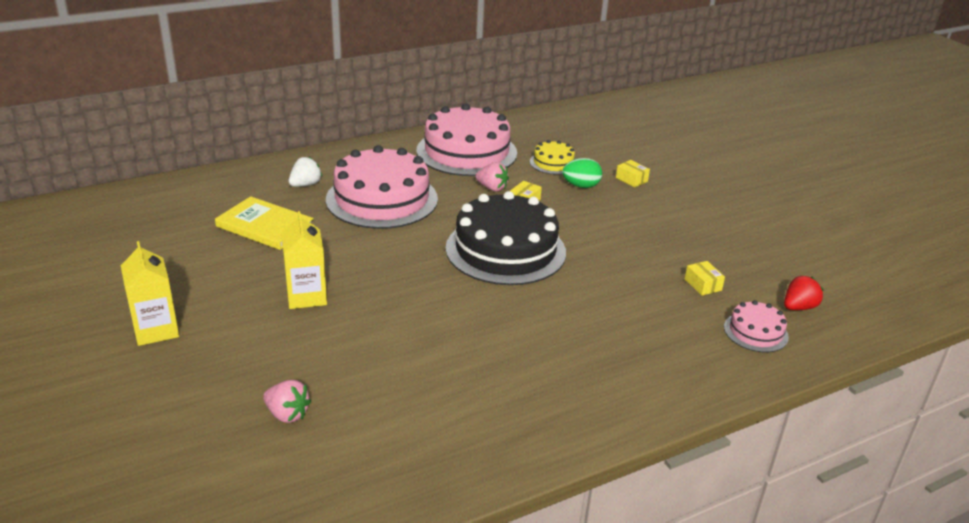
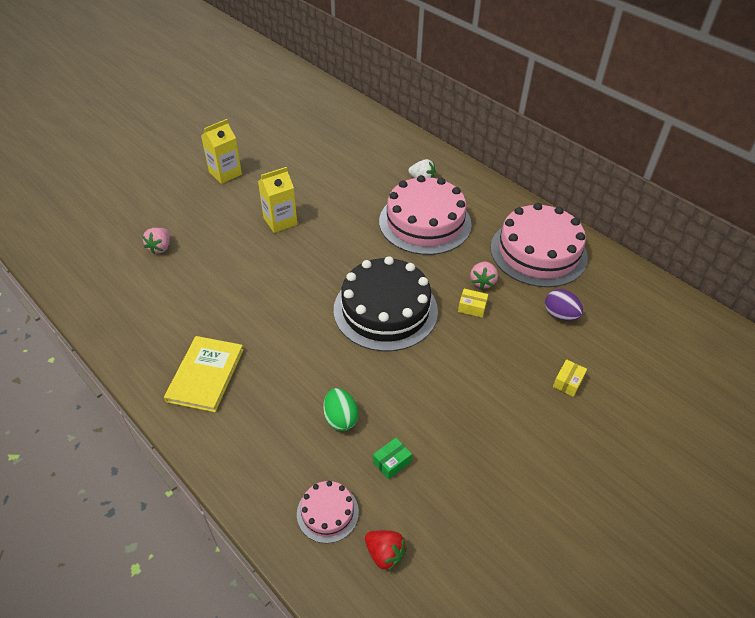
camera: 75 degrees right, 15 degrees up
yellow book [215,196,314,250] -> yellow book moved to [164,336,244,412]
yellow cake [530,140,575,175] -> purple egg [545,289,583,321]
green egg [562,158,602,188] -> green egg moved to [323,388,358,431]
yellow box [685,261,725,296] -> green box [373,438,412,479]

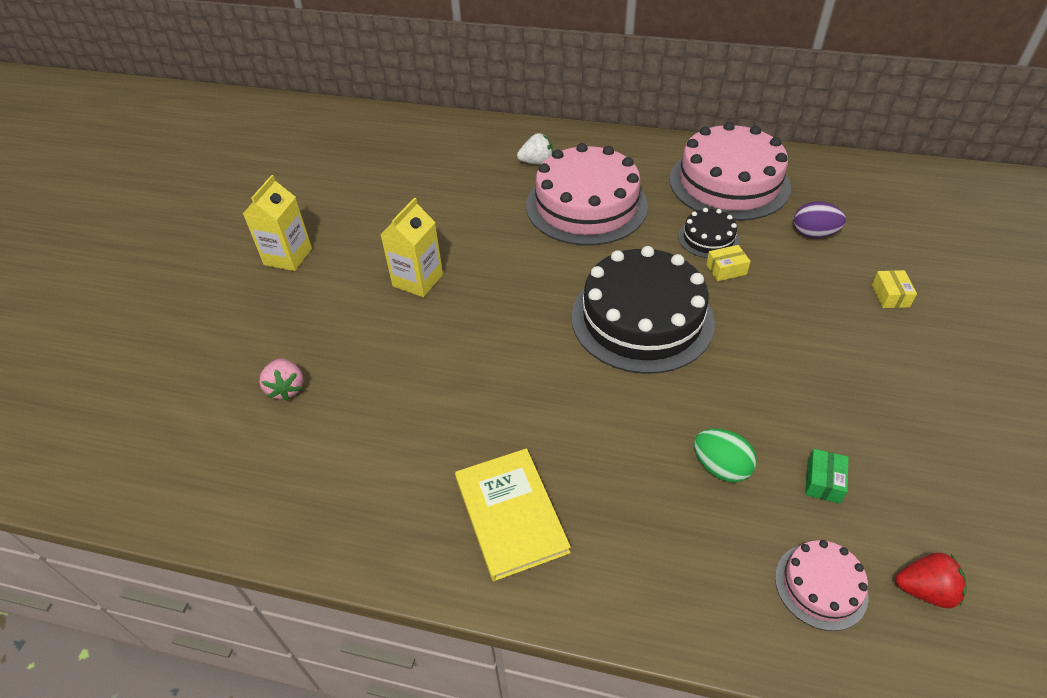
camera: 30 degrees left, 0 degrees up
pink strawberry [470,262,498,289] -> black cake [678,208,740,258]

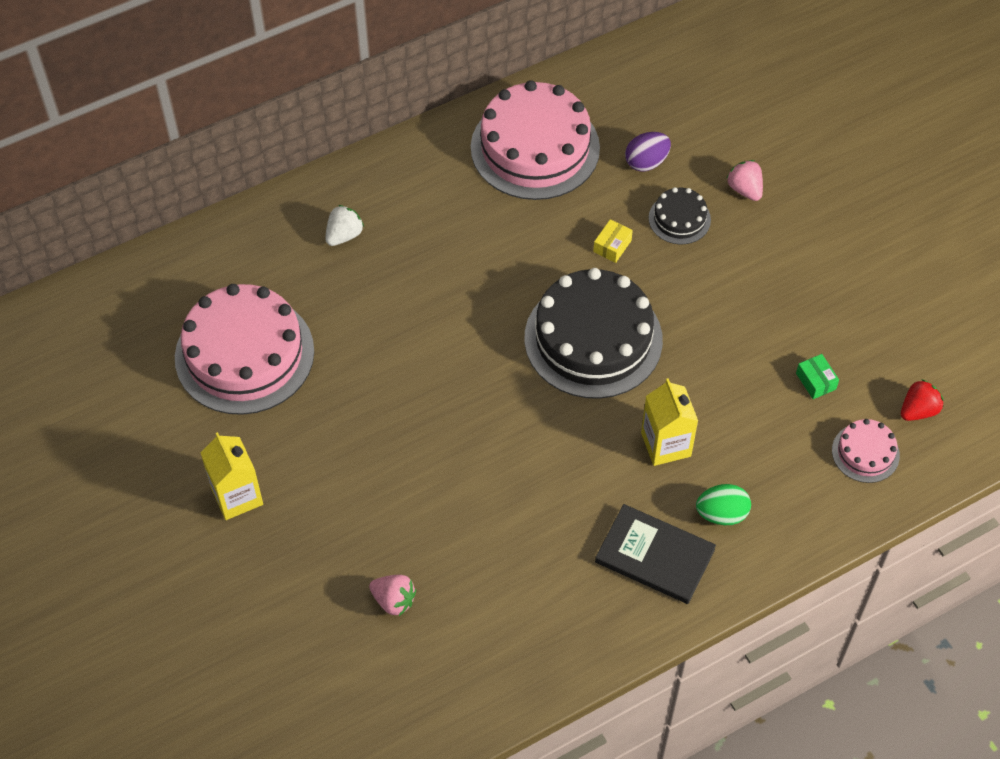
camera: 45 degrees left, 10 degrees up
yellow carton [380,198,443,297] -> yellow carton moved to [641,378,698,466]
yellow book [455,448,571,581] -> black book [595,504,716,604]
pink cake [526,143,648,246] -> pink cake moved to [175,284,314,415]
black cake [678,208,740,258] -> black cake moved to [649,187,711,244]
green egg [694,428,757,482] -> green egg moved to [696,484,751,525]
yellow box [872,270,917,308] -> pink strawberry [726,160,763,201]

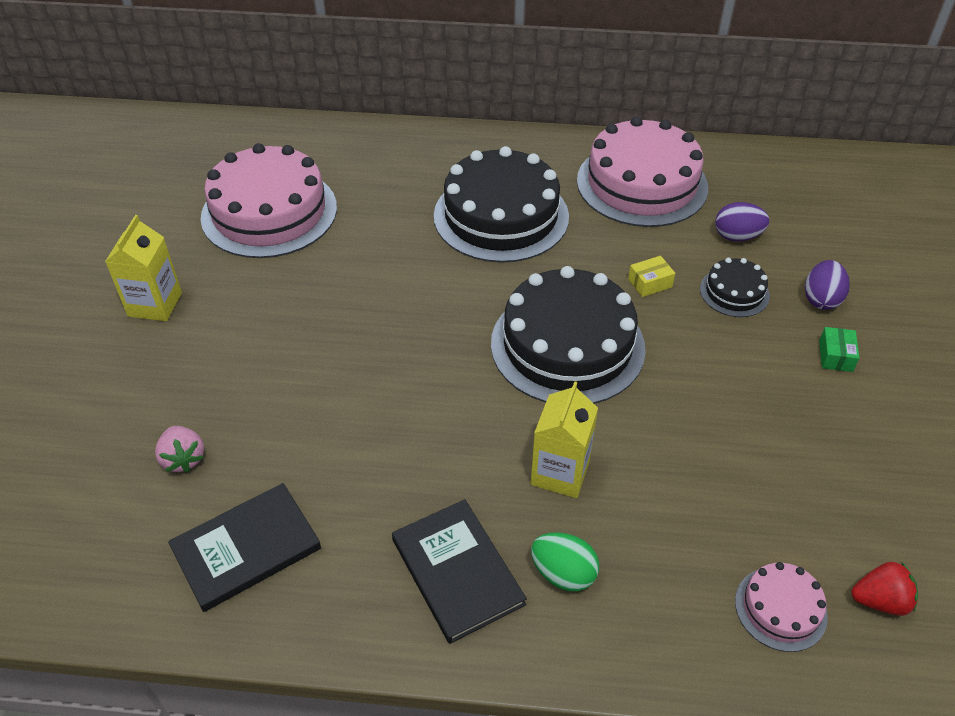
camera: 35 degrees right, 10 degrees down
white strawberry [325,205,364,246] -> none
pink strawberry [726,160,763,201] -> purple egg [805,260,850,310]
green box [796,354,839,399] -> green box moved to [819,327,860,372]
none -> black book [168,483,321,612]
none -> black cake [434,146,569,263]

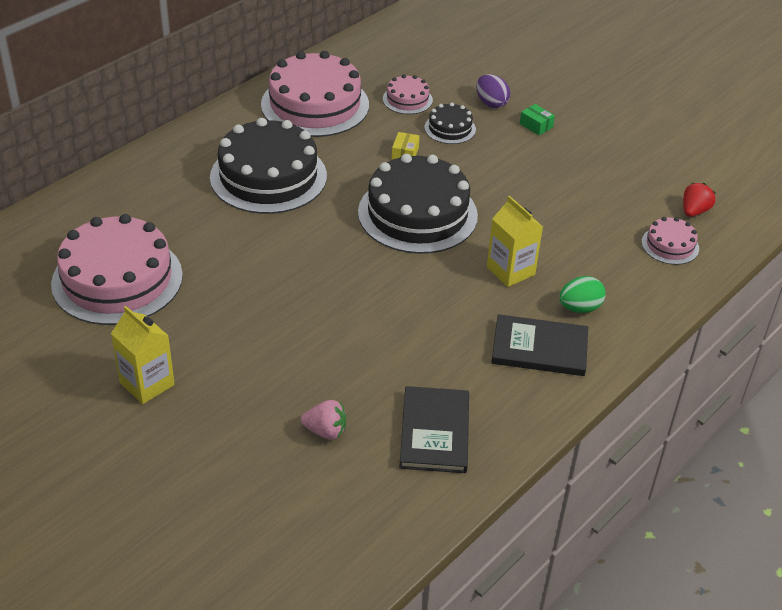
camera: 55 degrees left, 5 degrees down
purple egg [715,202,769,241] -> pink cake [383,75,433,114]

